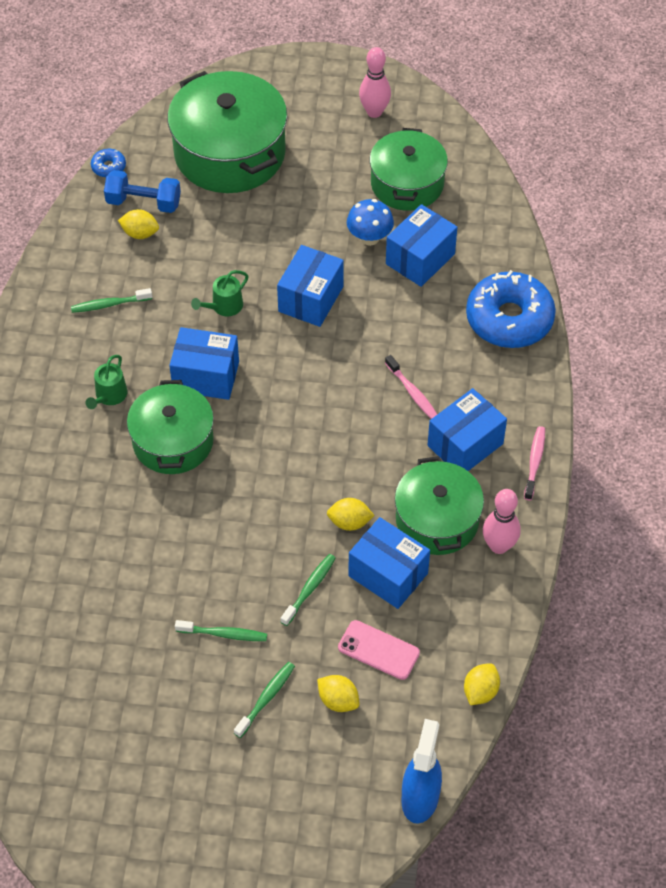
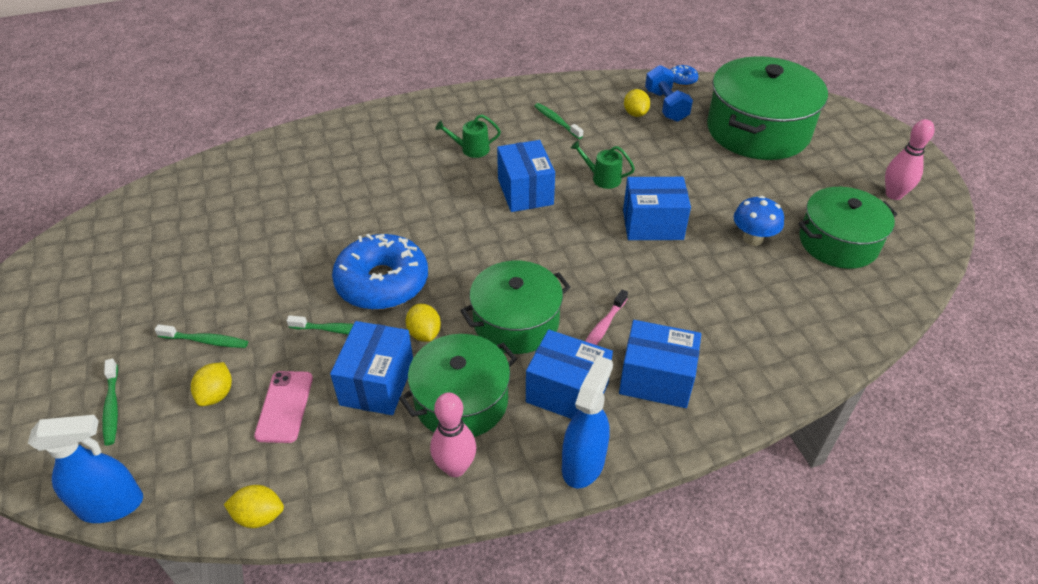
camera: 65 degrees right, 10 degrees down
green pot [127,380,214,474] -> green pot moved to [460,261,571,354]
green toothbrush [175,620,267,641] -> green toothbrush moved to [102,359,118,445]
blue box [386,204,457,287] -> blue box moved to [619,320,701,408]
blue donut [466,270,556,348] -> blue donut moved to [332,234,428,310]
pink toothbrush [524,426,545,500] -> blue spray bottle [562,356,613,488]

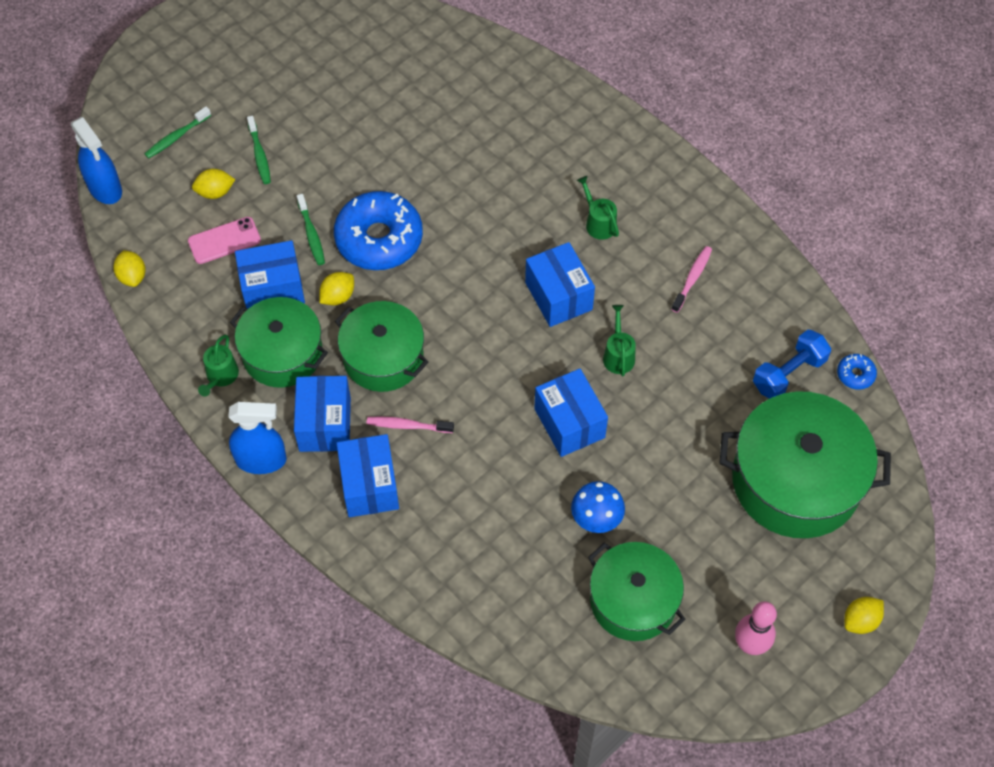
camera: 65 degrees right, 15 degrees up
pink bowling pin [430,392,476,477] -> green watering can [198,335,239,396]
blue box [497,140,555,212] -> blue box turned 75 degrees counterclockwise [525,242,595,327]
green toothbrush [534,103,583,139] -> pink toothbrush [671,246,712,313]
yellow lemon [624,89,650,117] -> yellow lemon moved to [844,597,884,634]

